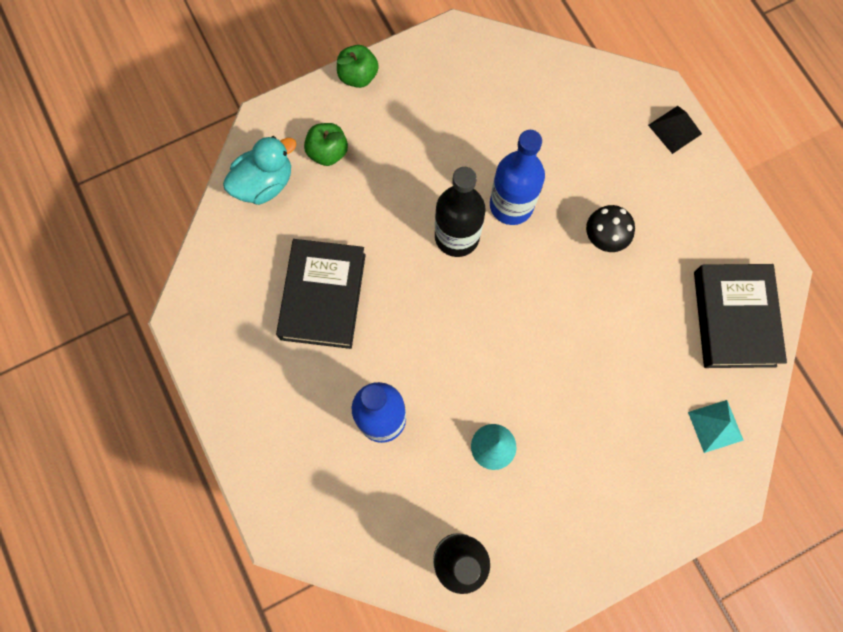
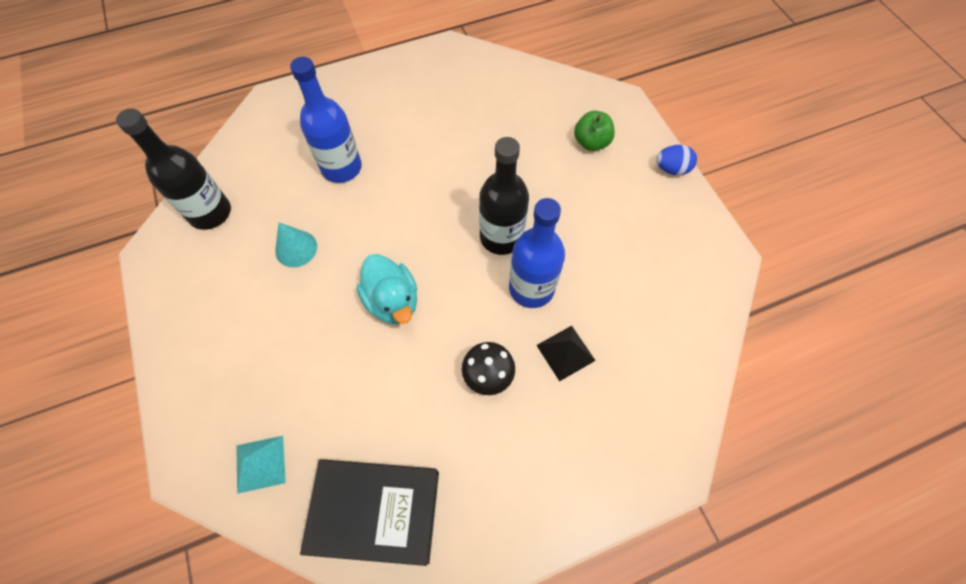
camera: 95 degrees right, 10 degrees down
turquoise duck [223,136,297,205] -> turquoise duck moved to [356,254,417,324]
black book [276,239,366,349] -> none
green apple [337,45,379,88] -> blue egg [656,145,697,175]
black pyramid [648,106,702,154] -> black pyramid moved to [536,326,596,381]

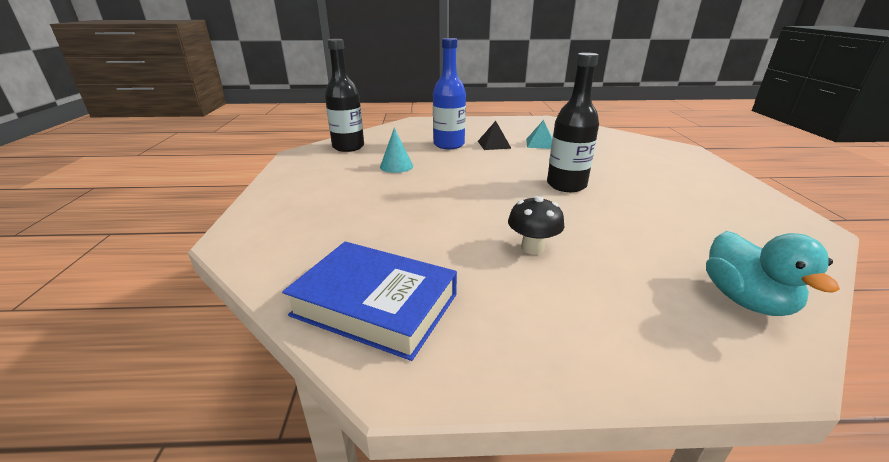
camera: 20 degrees right, 35 degrees down
turquoise pyramid [236,436,286,494] -> turquoise pyramid moved to [526,120,552,149]
black book [300,459,439,566] -> blue book [282,241,457,361]
turquoise duck [356,254,417,324] -> turquoise duck moved to [706,231,840,316]
blue bottle [509,198,565,308] -> none
black pyramid [536,326,596,381] -> black pyramid moved to [478,121,512,150]
green apple [574,111,615,151] -> none
blue egg [656,145,697,175] -> none

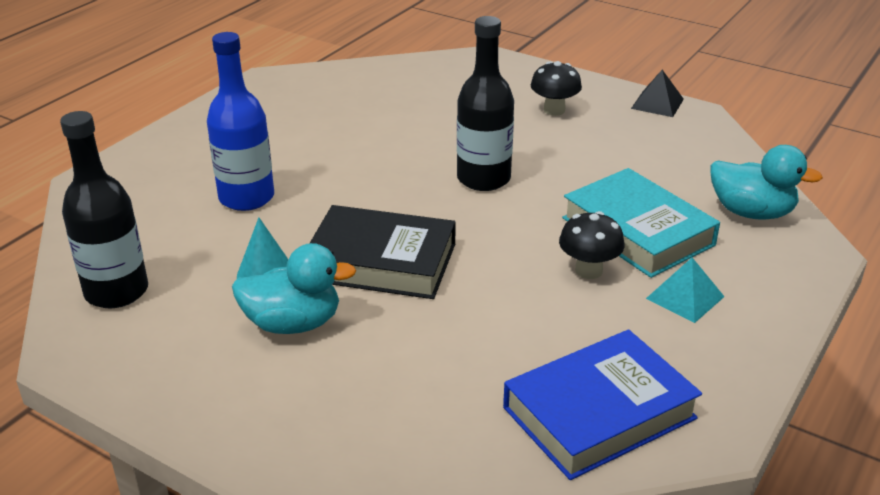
camera: 55 degrees left, 5 degrees up
black pyramid [478,121,512,150] -> black pyramid moved to [631,70,684,117]
turquoise pyramid [526,120,552,149] -> turquoise pyramid moved to [646,258,725,323]
none -> turquoise duck [232,243,356,334]
none -> black book [309,205,456,299]
none -> black mushroom [531,61,582,116]
none -> turquoise book [562,168,720,278]

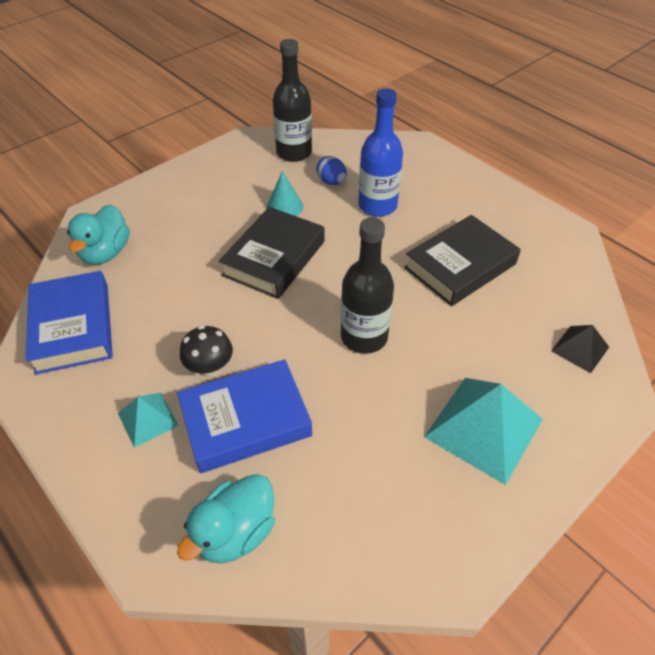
camera: 105 degrees right, 15 degrees up
turquoise duck [232,243,356,334] -> turquoise duck moved to [67,204,130,265]
black mushroom [531,61,582,116] -> turquoise pyramid [424,378,543,485]
turquoise book [562,168,720,278] -> blue book [177,359,312,473]
black pyramid [631,70,684,117] -> black pyramid moved to [551,325,609,373]
none -> blue egg [316,156,347,185]
none -> black book [404,215,521,306]

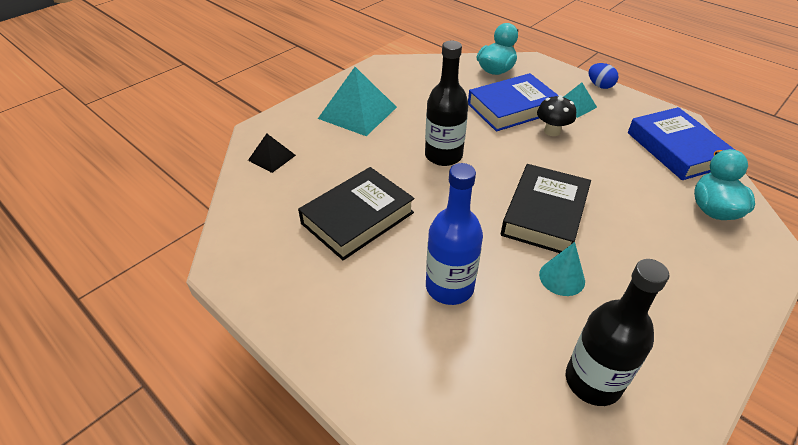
camera: 175 degrees right, 5 degrees down
blue egg [316,156,347,185] -> blue egg moved to [588,63,618,89]

